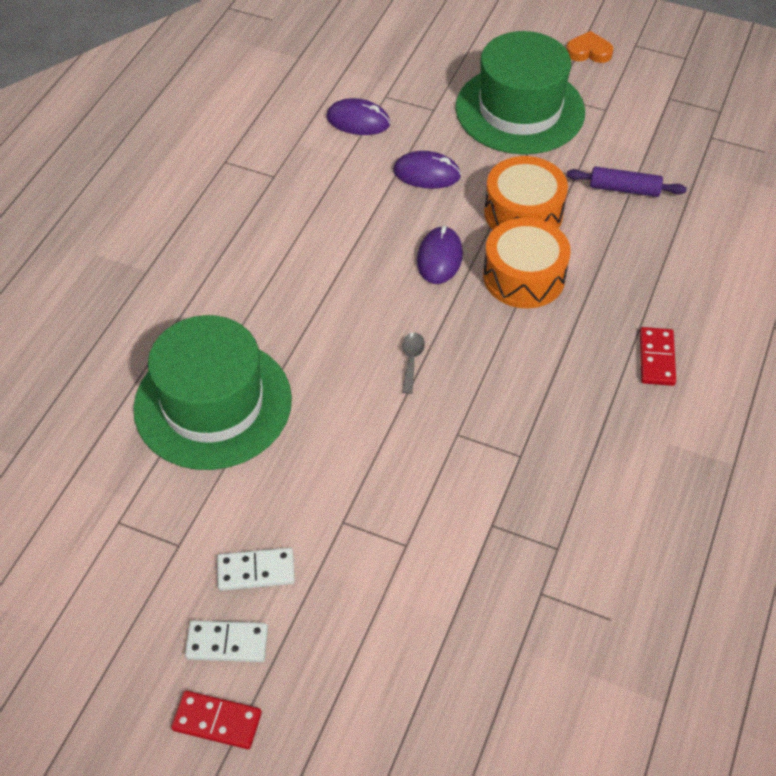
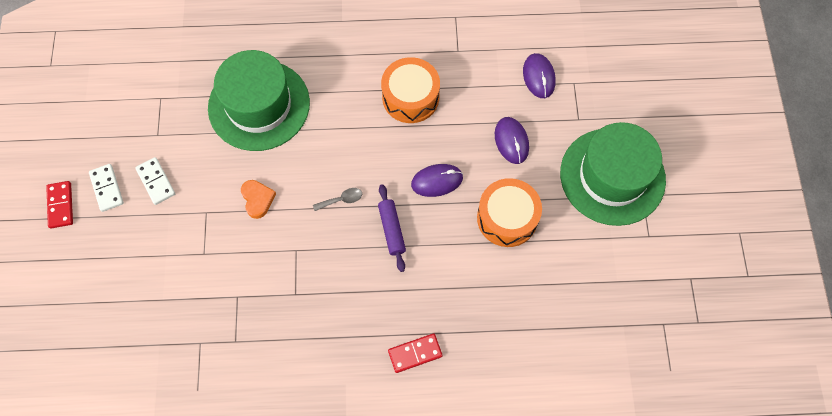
camera: 65 degrees right, 15 degrees up
orange drum [483,218,571,308] -> orange drum moved to [381,57,440,123]
orange heart [566,31,614,63] -> orange heart moved to [241,180,276,219]
purple rolling pin [567,167,687,197] -> purple rolling pin moved to [378,184,406,272]

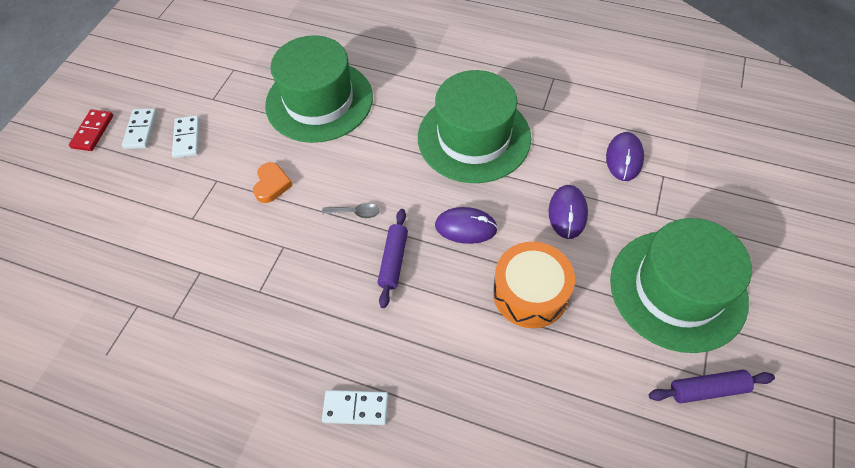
camera: 25 degrees right, 10 degrees down
orange drum [381,57,440,123] -> green hat [418,70,531,183]
red domino [388,333,443,373] -> white domino [322,390,389,425]
none -> purple rolling pin [649,370,775,404]

